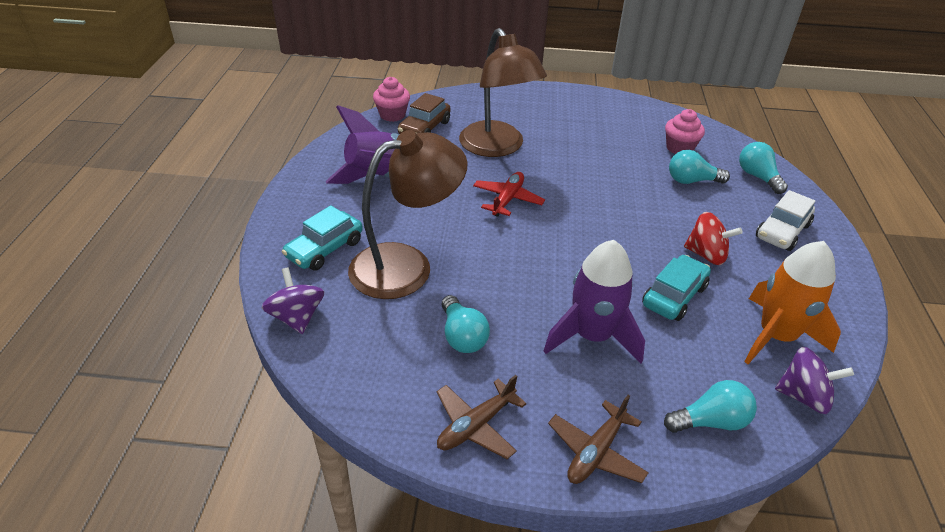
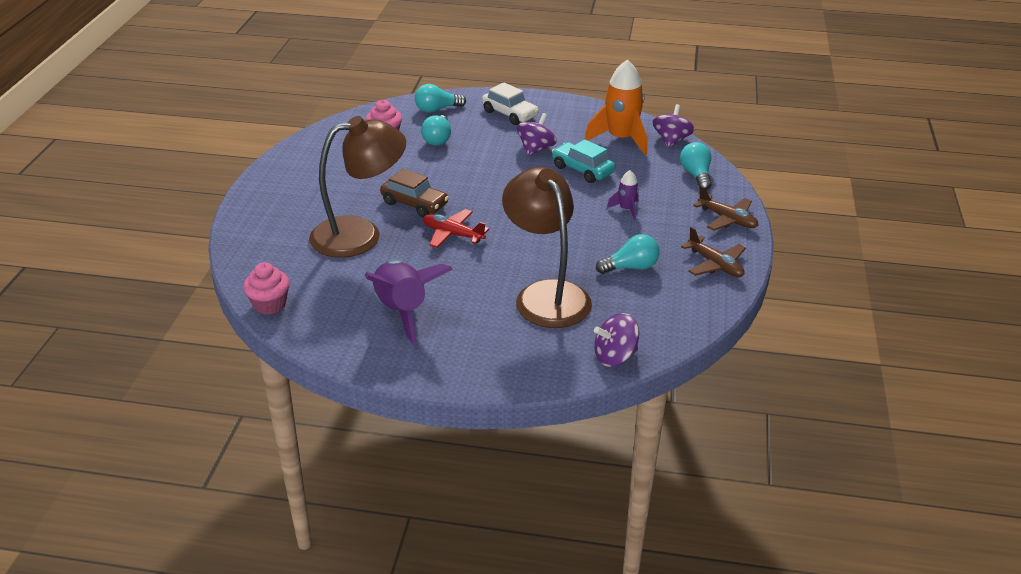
camera: 85 degrees left, 5 degrees down
turquoise car [282,205,363,271] -> none
brown car [398,93,451,134] -> brown car moved to [380,169,449,217]
purple rocket [544,240,645,363] -> purple rocket [607,170,639,220], size x0.48
red spinning top [684,212,743,265] -> purple spinning top [517,113,557,156]

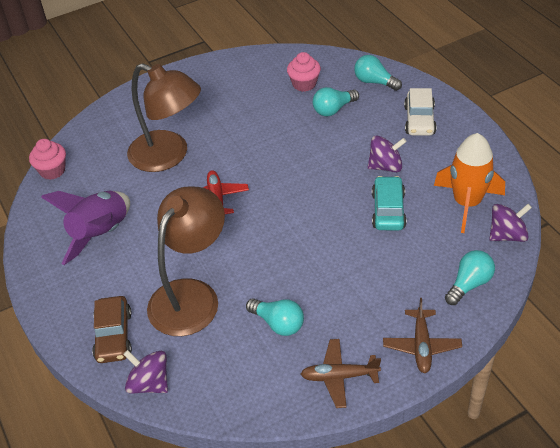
camera: 55 degrees right, 10 degrees up
brown car [380,169,449,217] -> brown car moved to [92,296,132,363]
purple rocket [607,170,639,220] -> none
brown plane [681,227,746,277] -> brown plane turned 75 degrees clockwise [301,339,381,408]

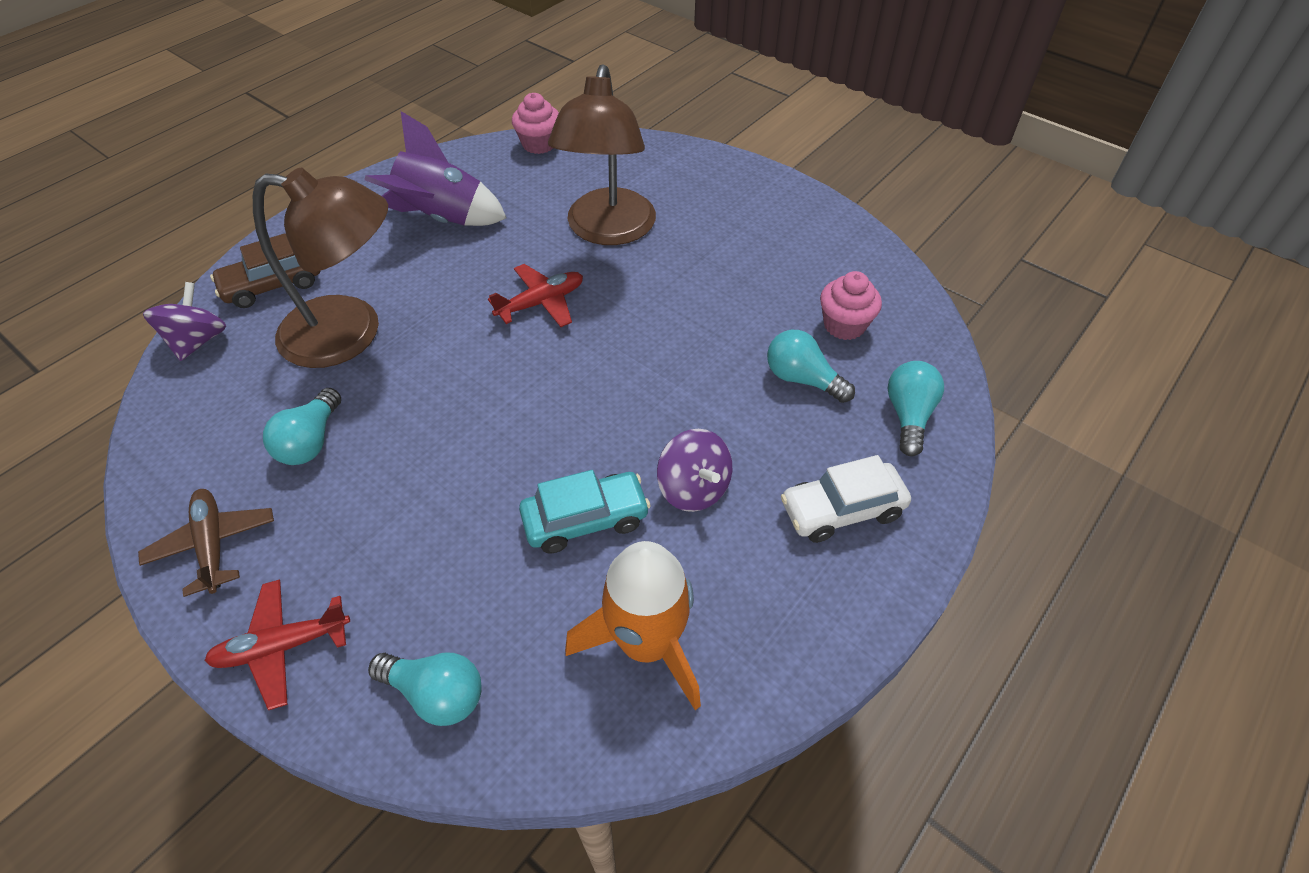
camera: 65 degrees right, 5 degrees up
brown plane [383,298,462,373] -> red plane [204,579,350,710]
purple spinning top [489,204,532,242] -> none

